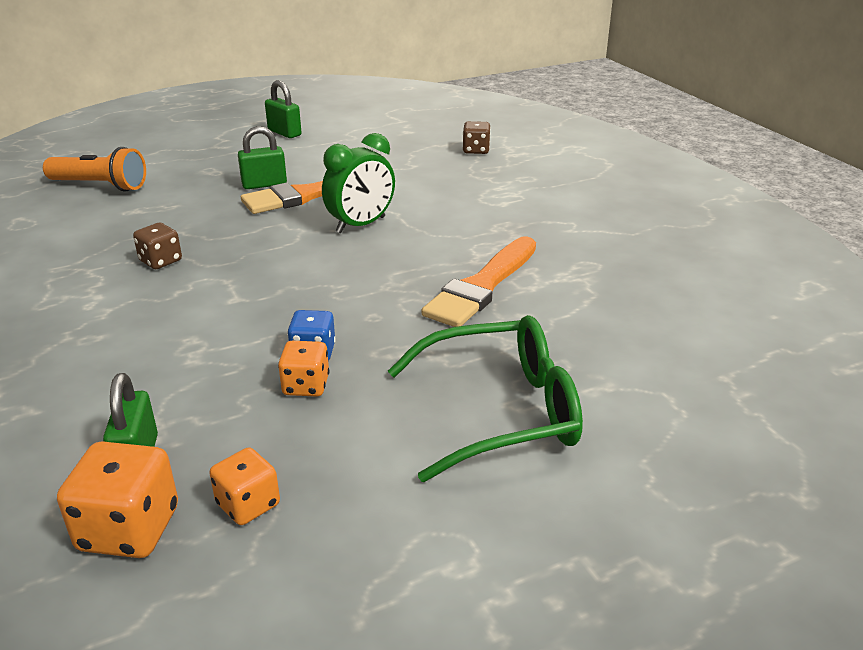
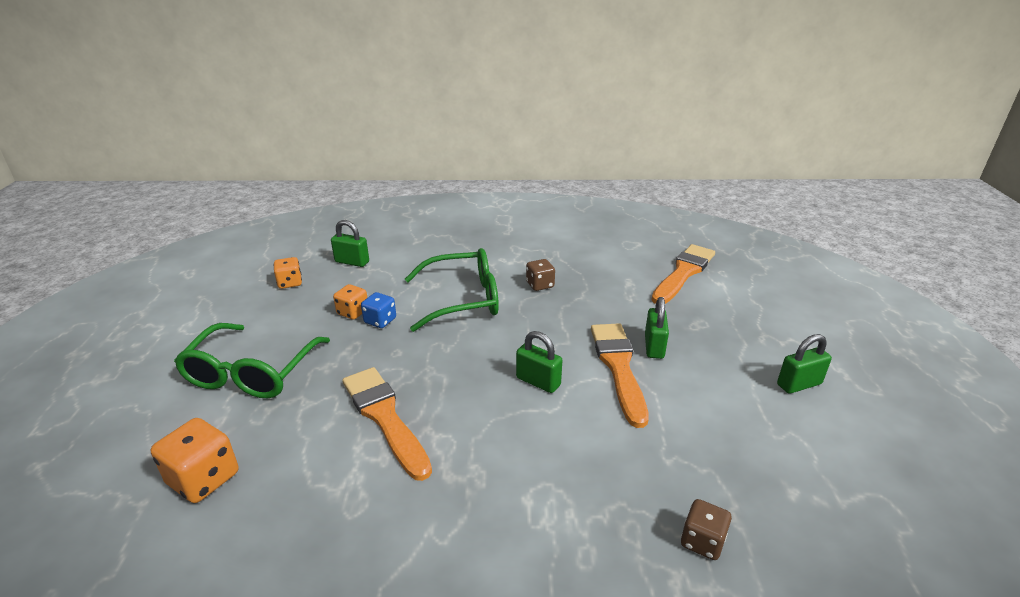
camera: 115 degrees right, 0 degrees up
orange flashlight [43,147,146,192] -> orange brush [652,244,715,304]
orange dice [57,441,178,558] -> orange dice moved to [151,418,238,503]
green clock [322,133,395,233] -> green padlock [516,331,562,393]
none -> green glasses [405,248,499,332]

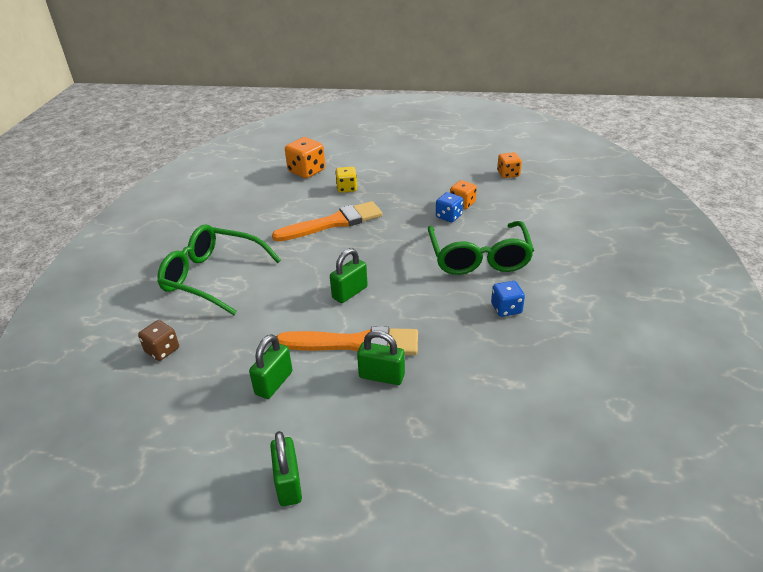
camera: 100 degrees right, 5 degrees up
green glasses [174,323,330,398] -> green glasses moved to [157,224,281,315]
green padlock [331,220,369,267] -> green padlock moved to [249,334,293,399]
brown dice [526,259,555,291] -> blue dice [491,281,525,317]
orange brush [652,244,715,304] -> none
none -> yellow dice [335,167,357,193]

